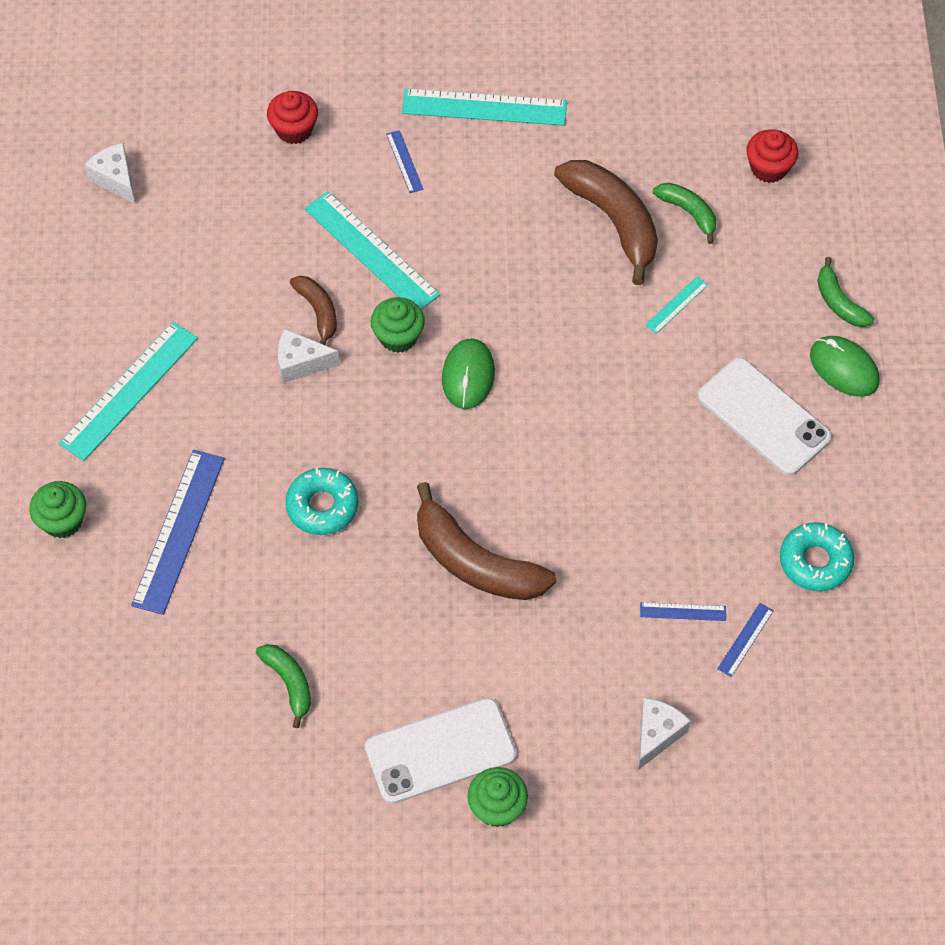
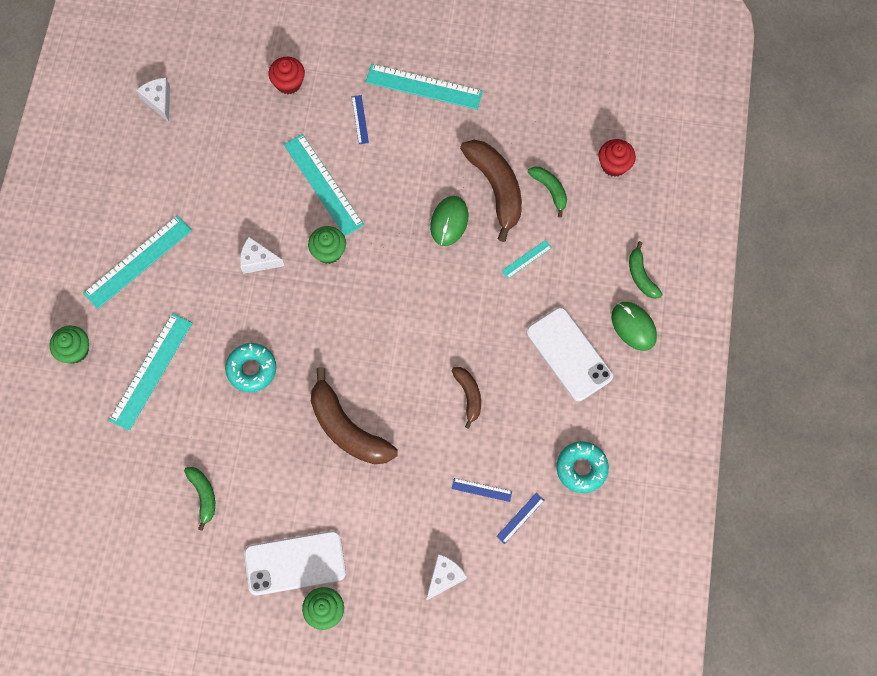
camera: 10 degrees right, 10 degrees up
blue ruler [131,450,225,615] -> turquoise ruler [109,313,192,431]
brown banana [290,276,337,345] -> brown banana moved to [451,367,481,429]
green mouse [442,338,495,409] -> green mouse moved to [430,196,468,246]

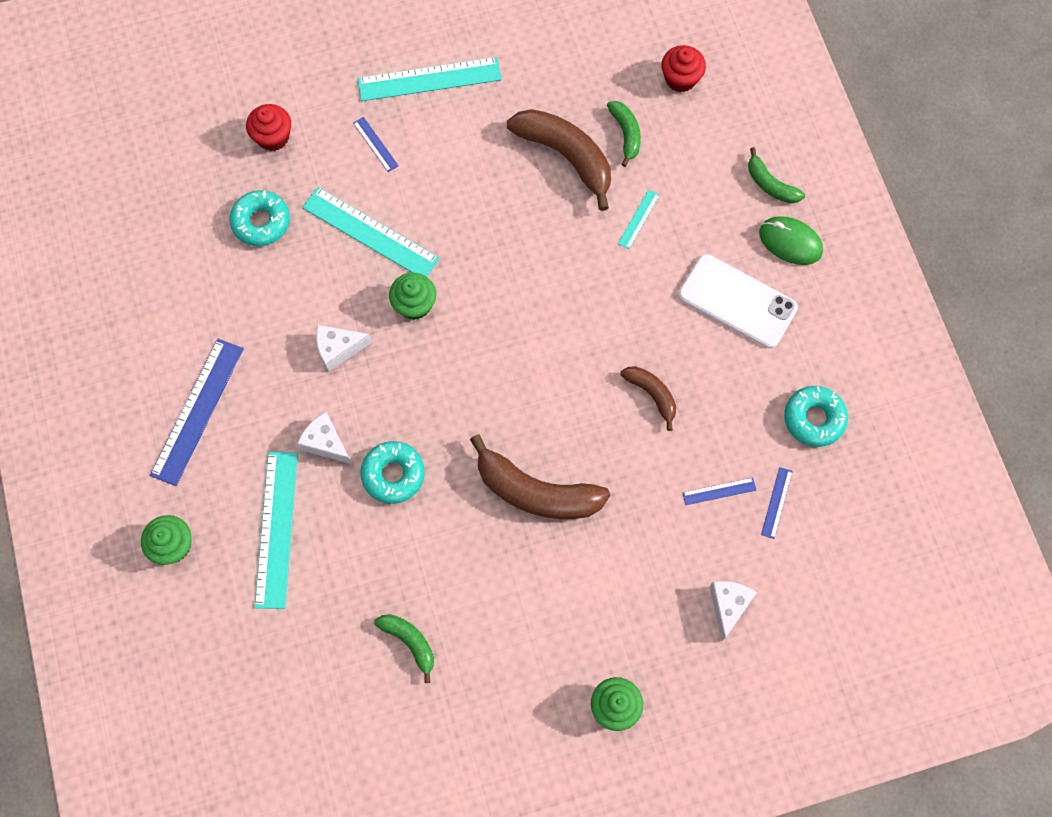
camera: 25 degrees left, 0 degrees up
turquoise ruler [83,215,192,309] -> blue ruler [150,339,244,486]
white cheese [137,78,170,122] -> white cheese moved to [297,412,352,464]
white phone [244,531,346,595] -> none
green mouse [430,196,468,246] -> none
green banana [527,167,567,218] -> green banana turned 45 degrees clockwise [607,101,641,167]
none -> turquoise donut [229,190,290,246]

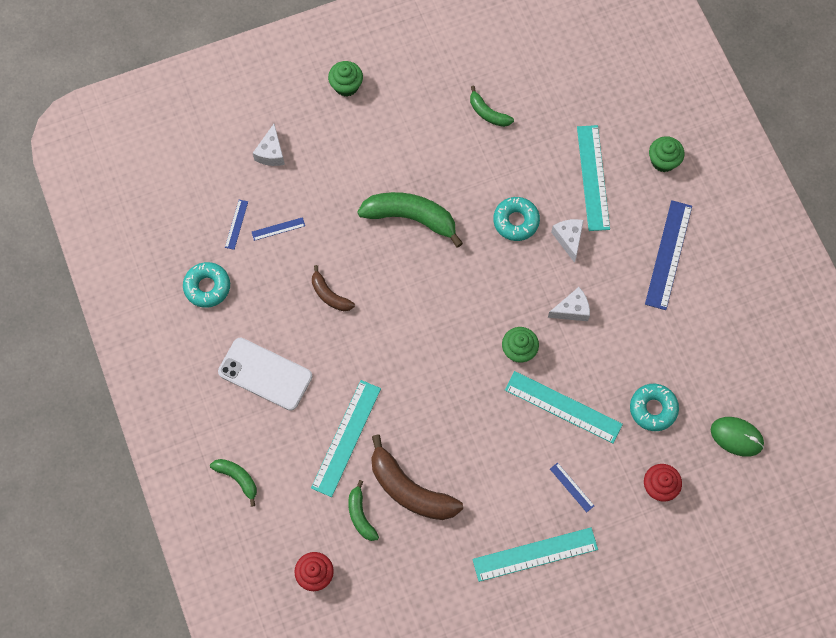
camera: 175 degrees right, 0 degrees up
white cheese [297,412,352,464] -> white cheese turned 135 degrees counterclockwise [551,219,584,263]
brown banana [470,434,611,519] -> green banana [357,192,463,247]
turquoise ruler [618,190,660,249] -> turquoise ruler [311,380,381,497], size x2.16
green mouse [759,216,823,265] -> green mouse moved to [711,417,764,457]

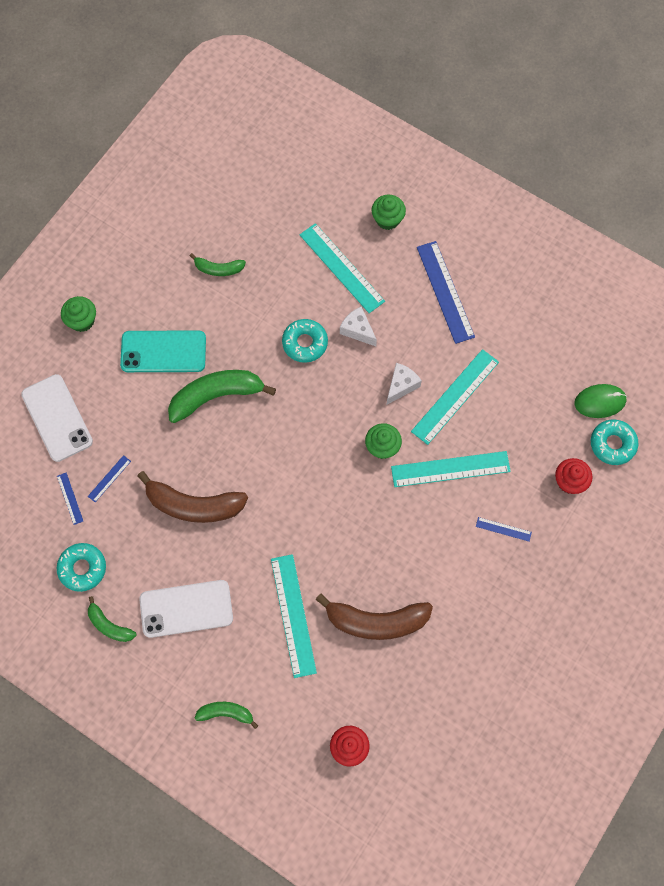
camera: 35 degrees left, 0 degrees up
white cheese [253,124,285,166] -> white phone [21,374,93,462]
brown banana [312,265,355,311] -> brown banana [138,471,248,523], size x1.86
green banana [348,480,379,541] -> green banana moved to [88,596,136,642]
turquoise ruler [473,527,598,582] -> turquoise ruler moved to [411,349,499,445]
turquoise donut [630,384,679,431] -> turquoise donut moved to [591,419,638,465]
none -> turquoise phone [120,330,206,372]

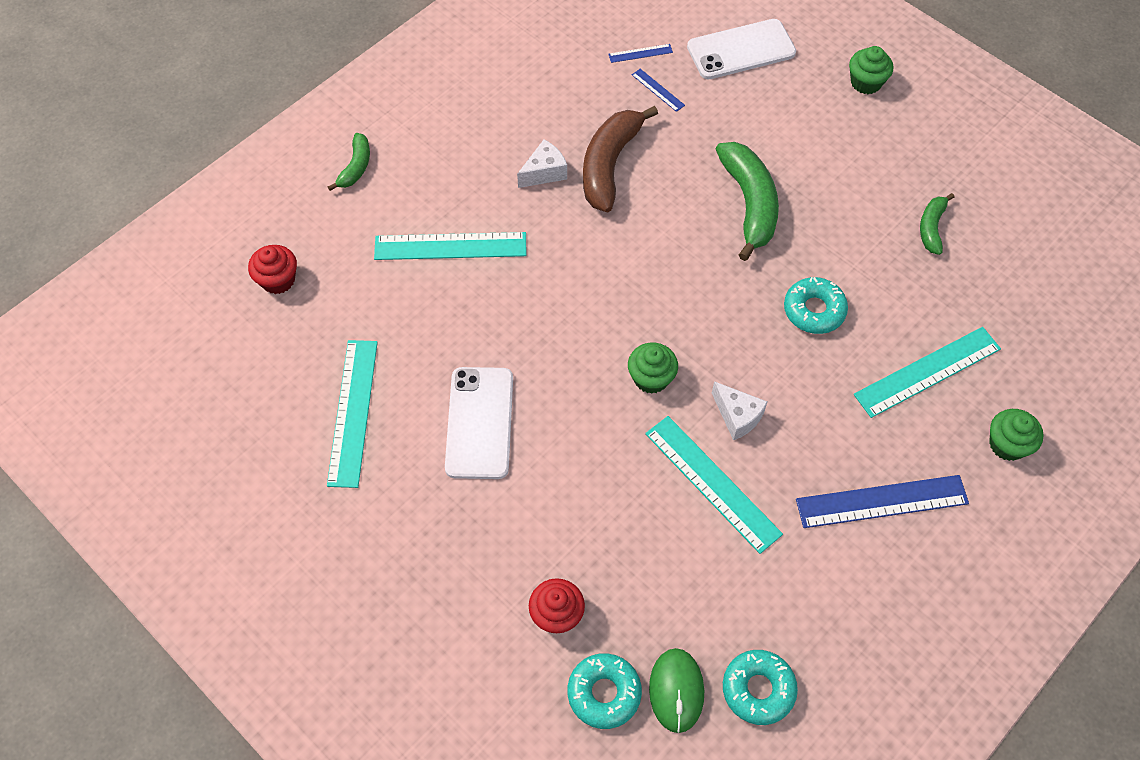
camera: 100 degrees right, 10 degrees down
turquoise donut [57,543,106,592] -> turquoise donut moved to [723,650,798,725]
green banana [88,596,136,642] -> none
turquoise phone [120,330,206,372] -> none
white phone [139,580,233,638] -> white phone moved to [445,367,513,479]
brown banana [316,594,433,640] -> none
white cheese [340,306,377,346] -> white cheese moved to [517,139,567,188]
turquoise ruler [391,451,511,487] -> turquoise ruler moved to [327,340,378,488]
blue ruler [476,517,532,542] -> none

